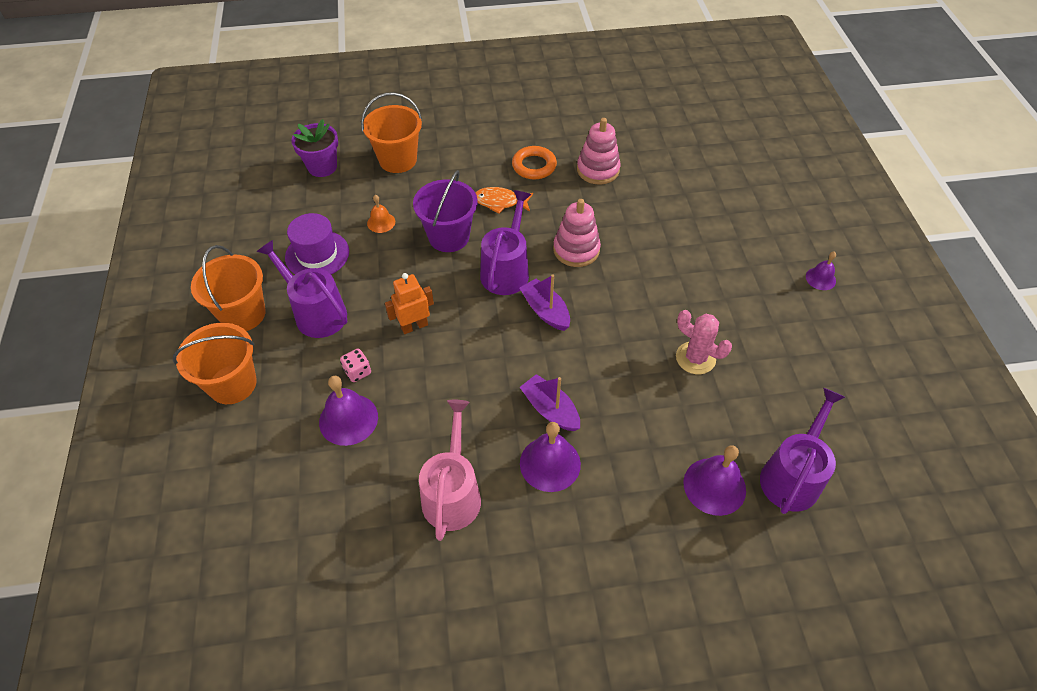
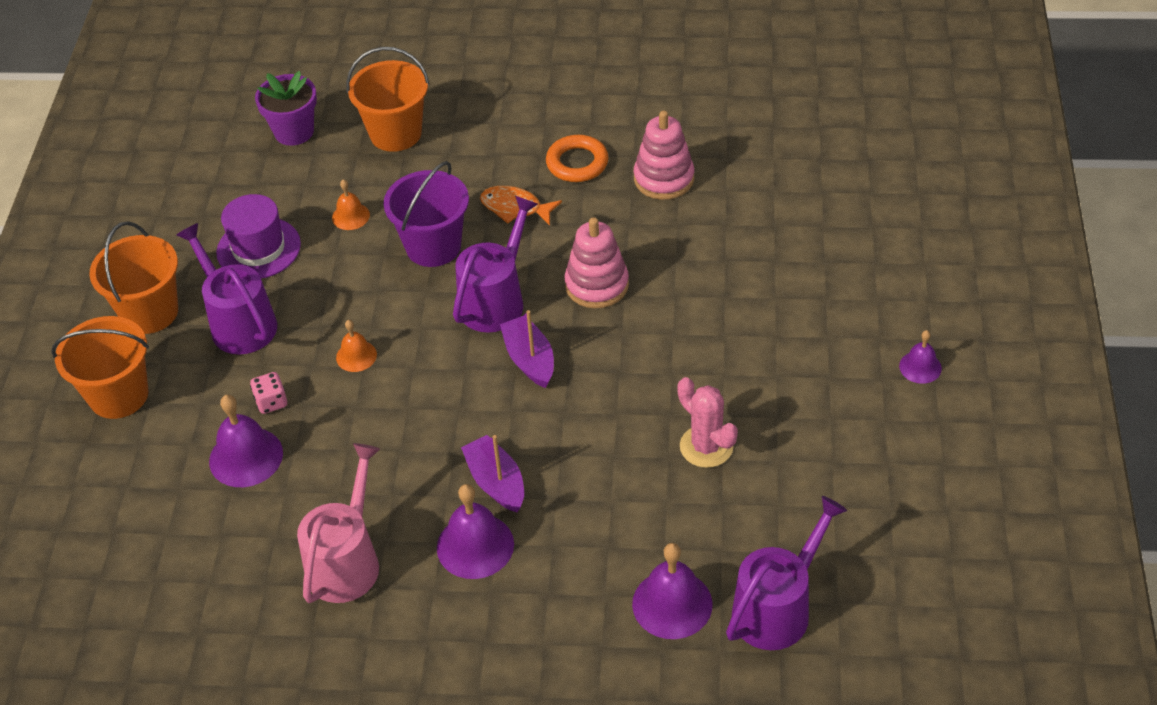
camera: 15 degrees right, 5 degrees down
orange robot [385,273,434,334] -> orange bell [336,320,377,372]

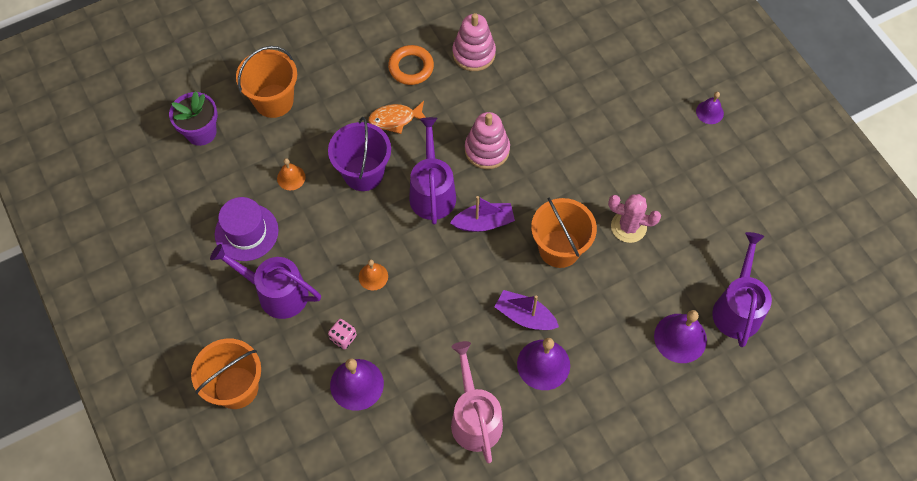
camera: 35 degrees left, 15 degrees up
orange bucket [89,221,178,334] -> orange bucket moved to [531,198,597,268]
purple boat [500,310,554,388] -> purple boat turned 135 degrees clockwise [450,196,515,232]

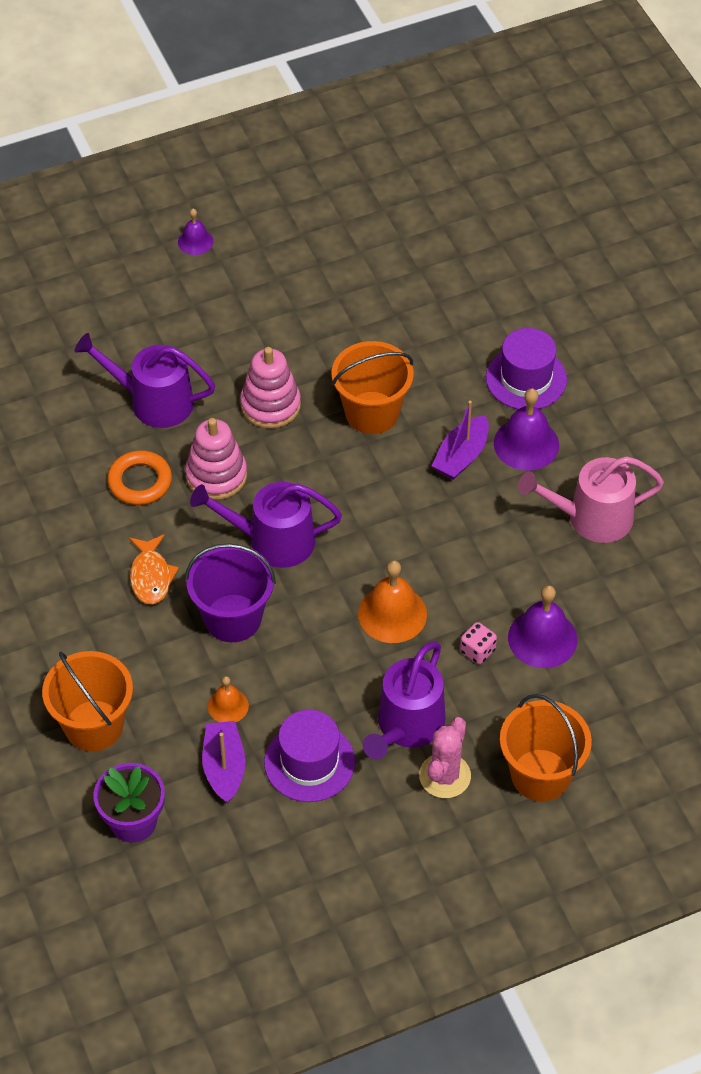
camera: 85 degrees left, 10 degrees down
orange bell [359,259,388,291] -> orange bell [358,560,427,643], size x1.73
orange ring [388,45,434,85] -> orange ring moved to [107,450,172,505]
purple boat [450,196,515,232] -> purple boat moved to [202,721,245,804]
pink stacking toy [452,13,496,71] -> pink stacking toy moved to [240,347,301,429]
pink cactus [608,194,661,243] -> pink cactus moved to [419,717,471,798]
purple bell [654,310,707,363] -> none
purple watering can [712,232,772,347] -> purple watering can moved to [75,333,215,428]
none -> purple hat [486,328,567,409]

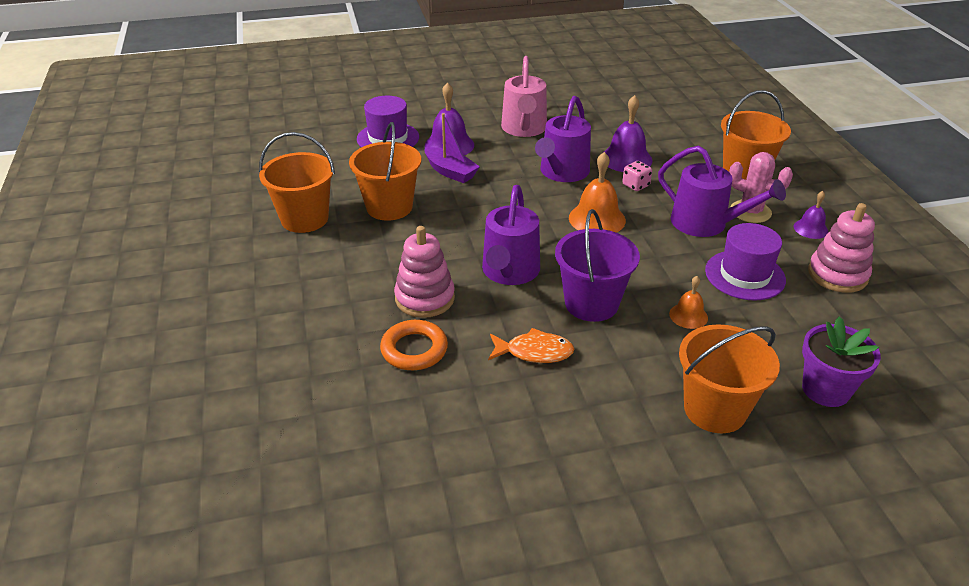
camera: 80 degrees left, 15 degrees down
purple watering can [75,333,215,428] -> purple watering can moved to [535,96,591,182]
purple bell [178,209,213,255] -> purple bell moved to [794,191,828,239]
purple boat [202,721,245,804] -> none
pink stacking toy [240,347,301,429] -> pink stacking toy moved to [808,203,875,293]
none -> orange bucket [259,132,335,233]

